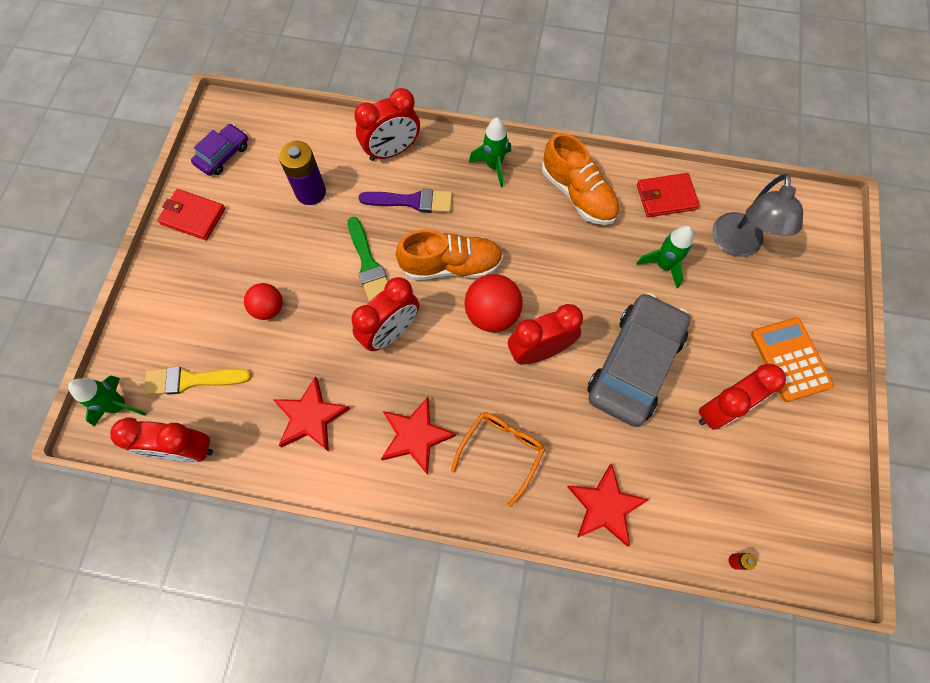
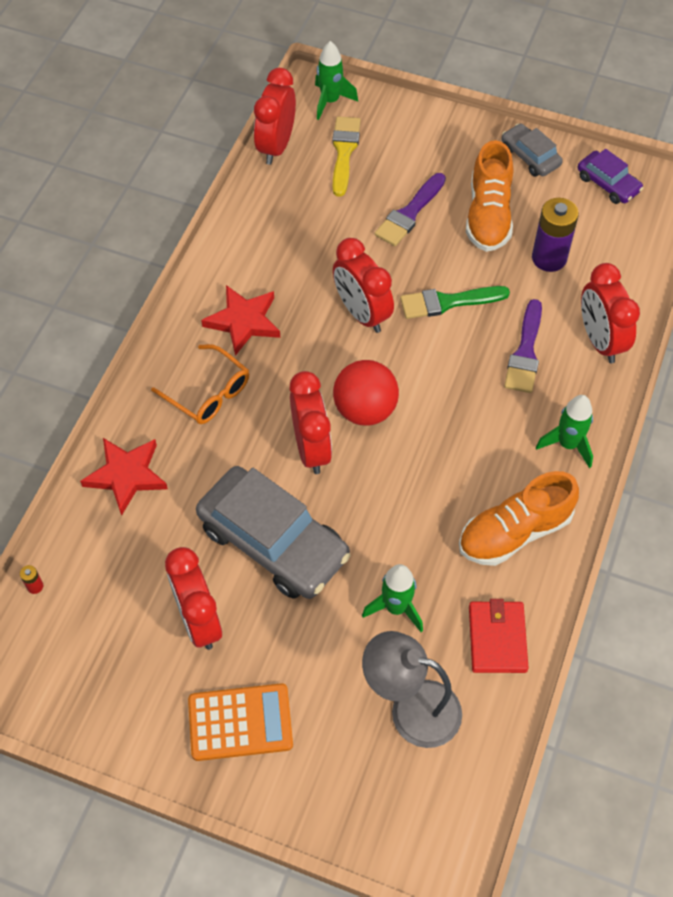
camera: 100 degrees right, 10 degrees down
red wallet [157,189,225,240] -> grey car [501,123,563,177]
red ball [244,283,283,320] -> purple brush [375,173,446,246]
red star [273,376,350,452] -> none
orange shoe [396,230,503,280] -> orange shoe moved to [466,140,513,252]

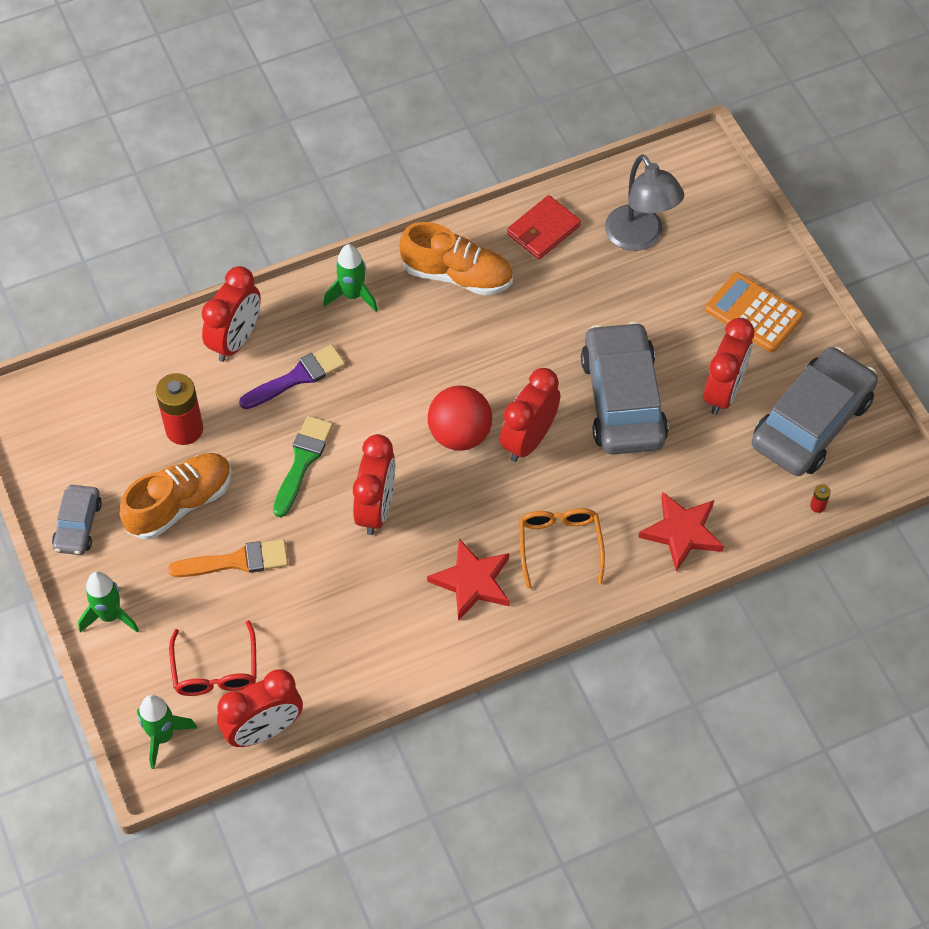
camera: 135 degrees left, 0 degrees up
yellow brush [332,116,361,197] -> red glasses [169,620,257,696]
green rocket [362,564,423,632] -> green rocket moved to [78,571,139,633]
purple brush [375,173,446,246] -> orange brush [168,539,288,577]
green brush [400,286,510,319] -> green brush turned 105 degrees counterclockwise [273,416,333,517]
purple battery [532,198,579,272] -> red battery [156,373,203,445]
purple car [578,149,643,204] -> none
none -> grey car [752,347,878,476]

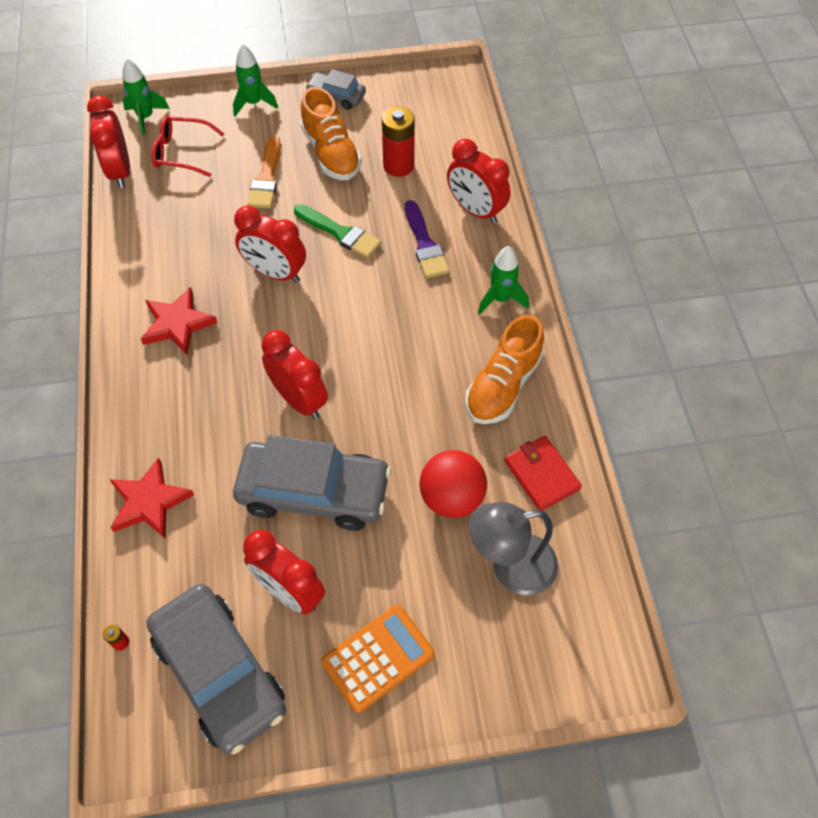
camera: 105 degrees right, 0 degrees up
red ball [428,386,492,451] -> red ball moved to [419,450,487,518]
orange glasses [519,508,605,589] -> none

